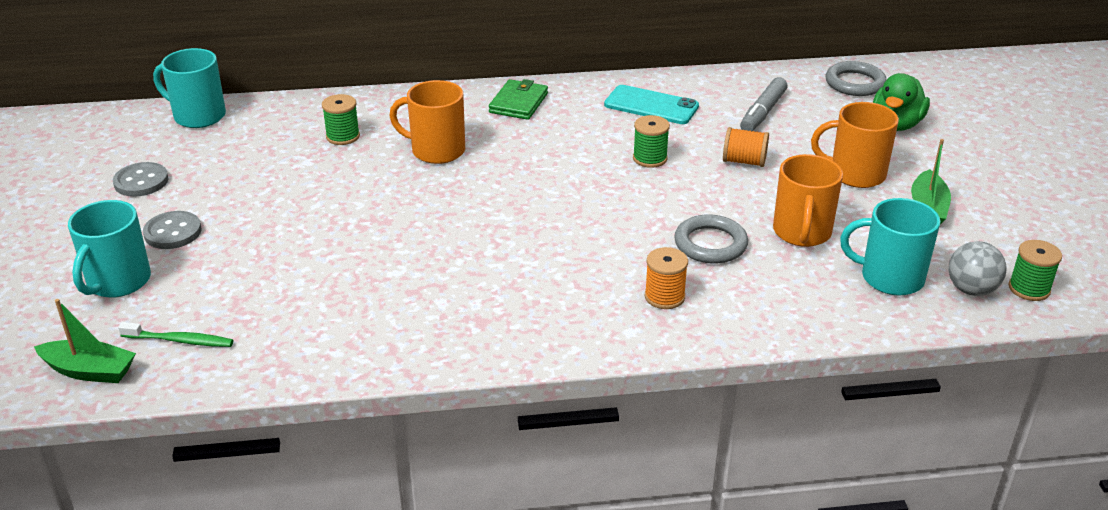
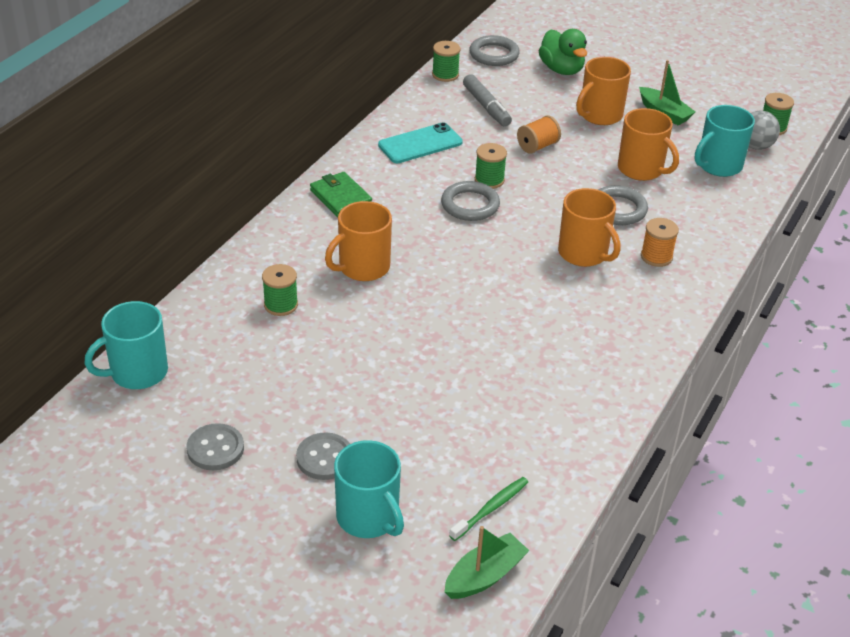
camera: 55 degrees left, 5 degrees up
none -> green spool [432,41,460,82]
none -> grey ring [441,181,500,221]
none -> orange mug [558,188,620,267]

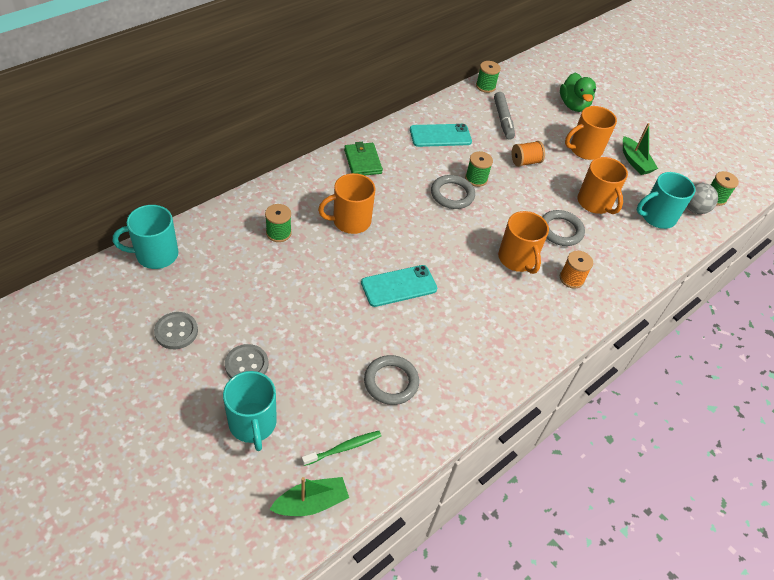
camera: 15 degrees right, 10 degrees up
grey ring [469,35,520,66] -> grey ring moved to [364,355,419,405]
none -> turquoise phone [361,265,437,307]

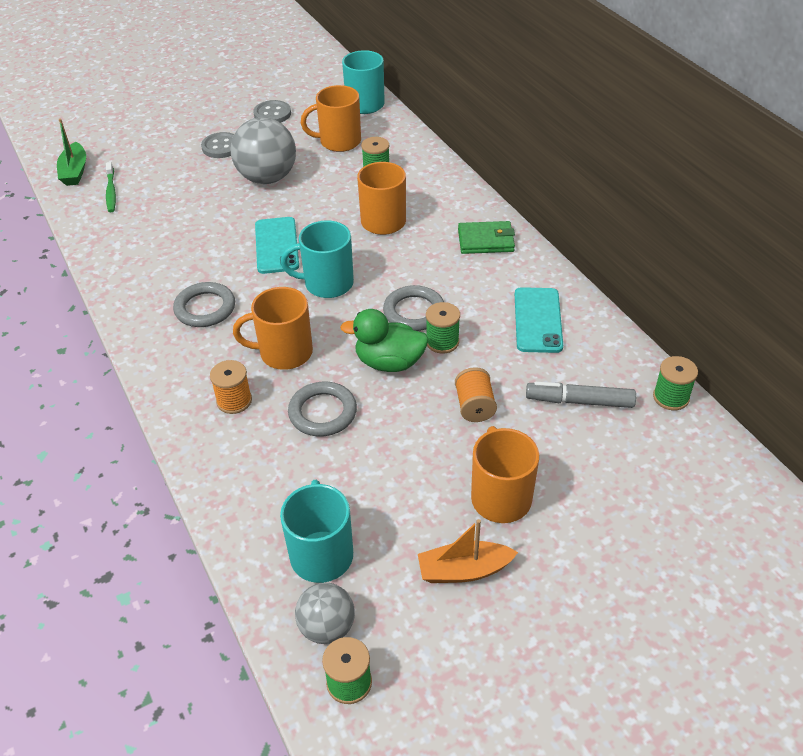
camera: 110 degrees right, 5 degrees down
turquoise mug [223,371,277,451] -> turquoise mug moved to [281,220,354,298]
grey ring [364,355,419,405] -> grey ring moved to [173,282,235,327]
green duck [560,73,596,112] -> green duck moved to [340,309,429,372]
orange mug [578,157,628,214] -> orange mug moved to [301,85,361,152]
green boat [623,123,658,175] -> orange boat [418,519,518,583]
none -> grey ball [231,117,296,184]

